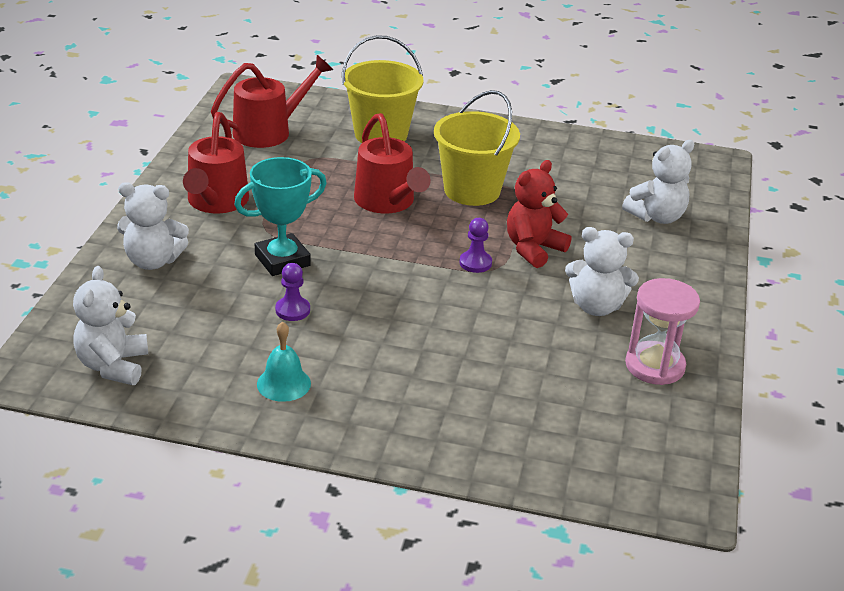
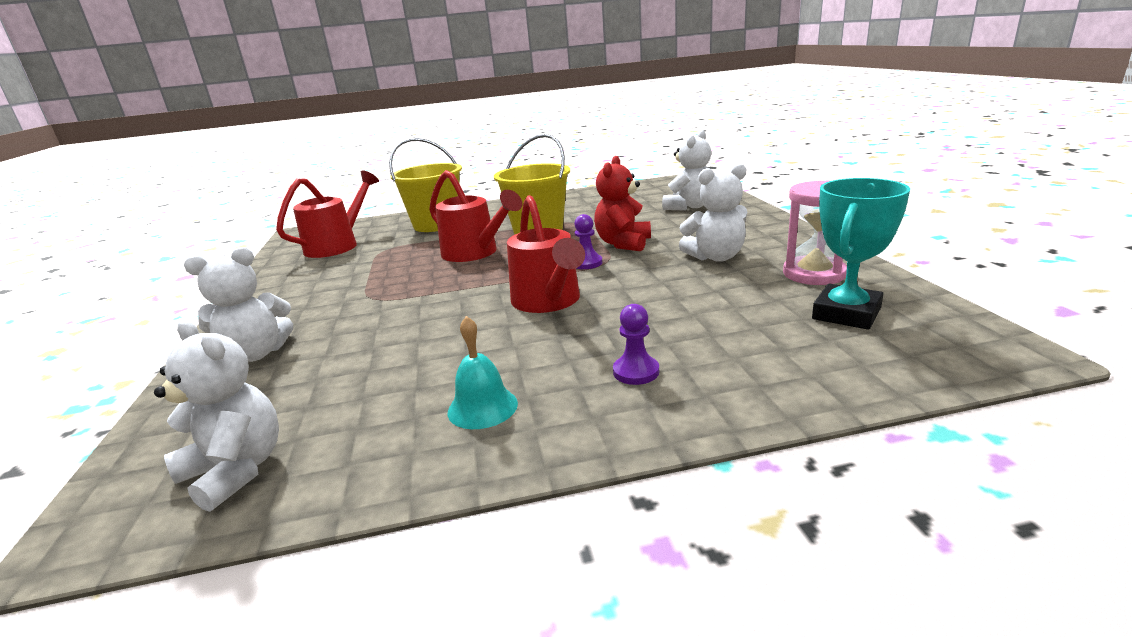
camera: 20 degrees left, 10 degrees down
white teddy bear [73,266,148,385] -> white teddy bear turned 150 degrees clockwise [154,320,279,512]
red watering can [183,112,249,214] -> red watering can moved to [507,195,585,313]
turquoise trophy [234,157,327,276] -> turquoise trophy moved to [812,178,910,330]
purple pawn [275,263,310,321] -> purple pawn moved to [613,304,659,385]

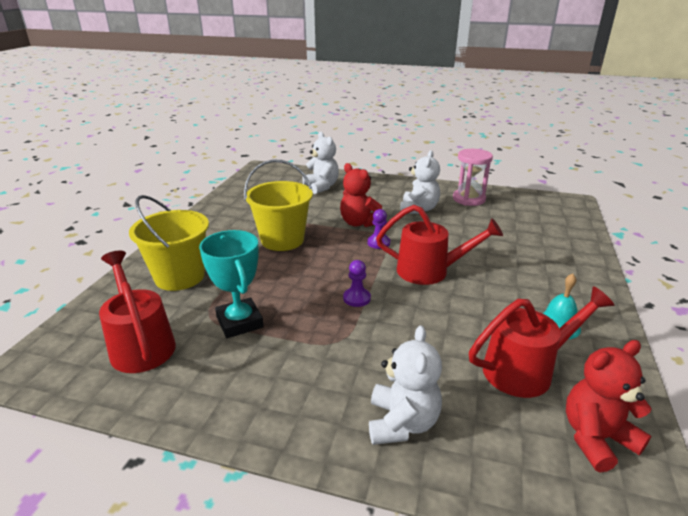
camera: 65 degrees left, 5 degrees up
white teddy bear [154,320,279,512] -> red teddy bear [566,340,652,472]
red watering can [429,170,522,262] -> red watering can moved to [469,286,614,398]
purple pawn [613,304,659,385] -> purple pawn moved to [343,260,371,307]
turquoise trophy [812,178,910,330] -> turquoise trophy moved to [199,230,264,338]

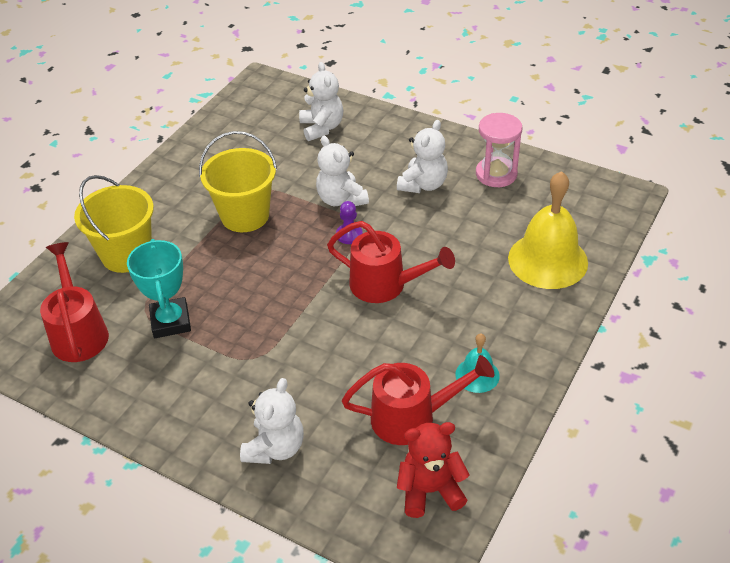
camera: 15 degrees right, 15 degrees up
red teddy bear [340,163,382,227] -> white teddy bear [316,136,369,206]
purple pawn [343,260,371,307] -> none
none -> yellow bell [508,171,588,289]

